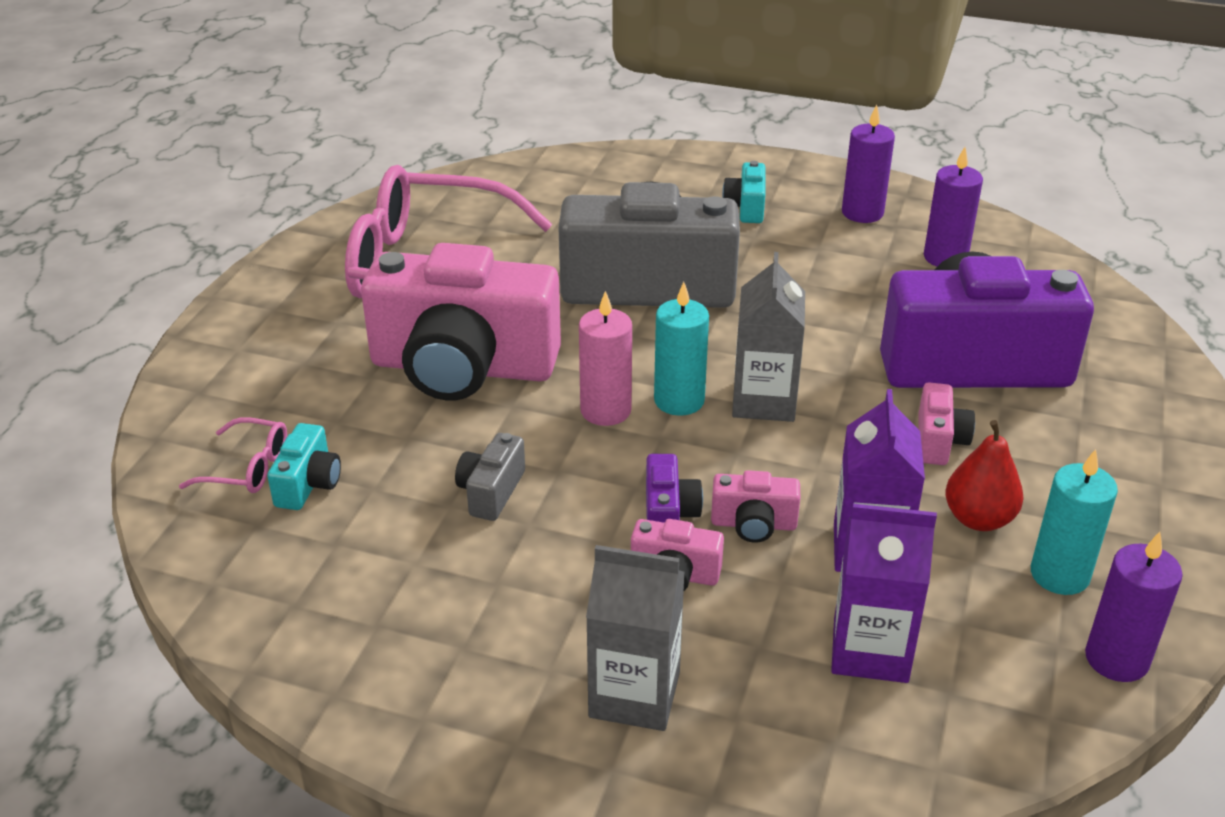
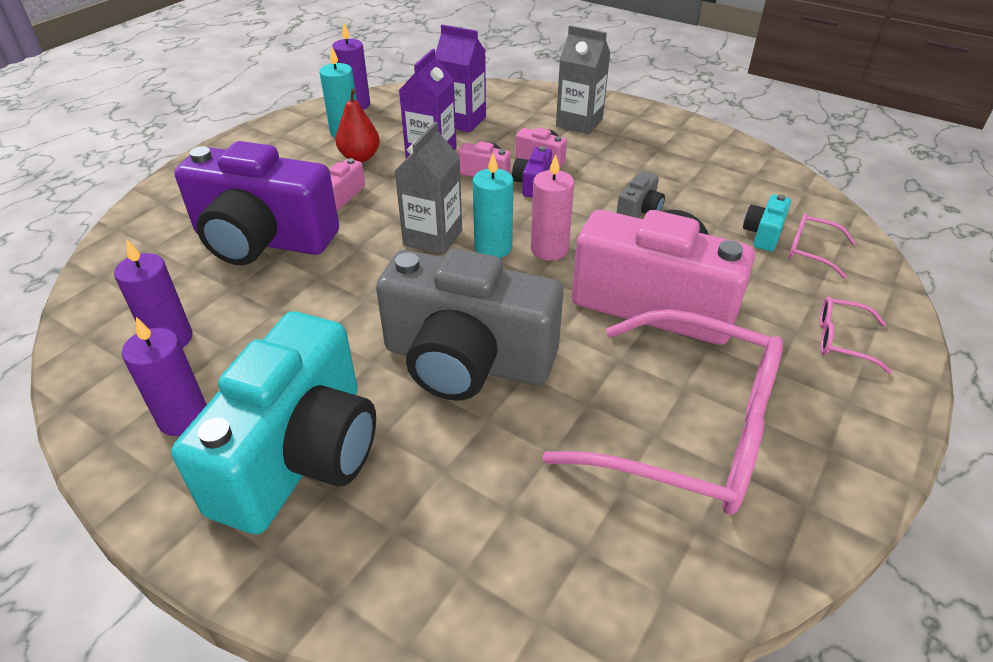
camera: 165 degrees left, 5 degrees up
turquoise camera [722,161,765,223] -> turquoise camera [171,311,376,534], size x2.48
none -> pink glasses [820,297,892,374]

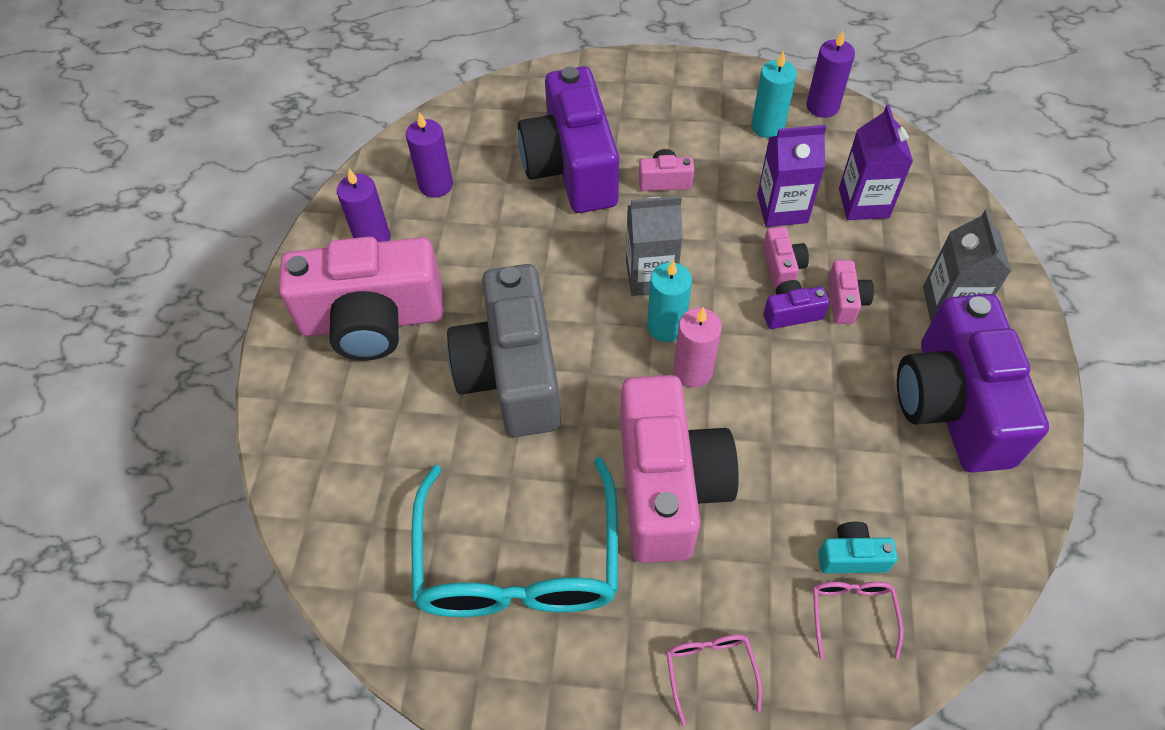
camera: 65 degrees right, 15 degrees up
turquoise camera [171,311,376,534] -> pink camera [279,237,444,361]
red pear [336,89,380,162] -> none
pink glasses [542,309,783,515] -> turquoise glasses [411,457,618,617]
grey camera [617,171,665,218] -> none
none -> purple camera [897,294,1049,473]

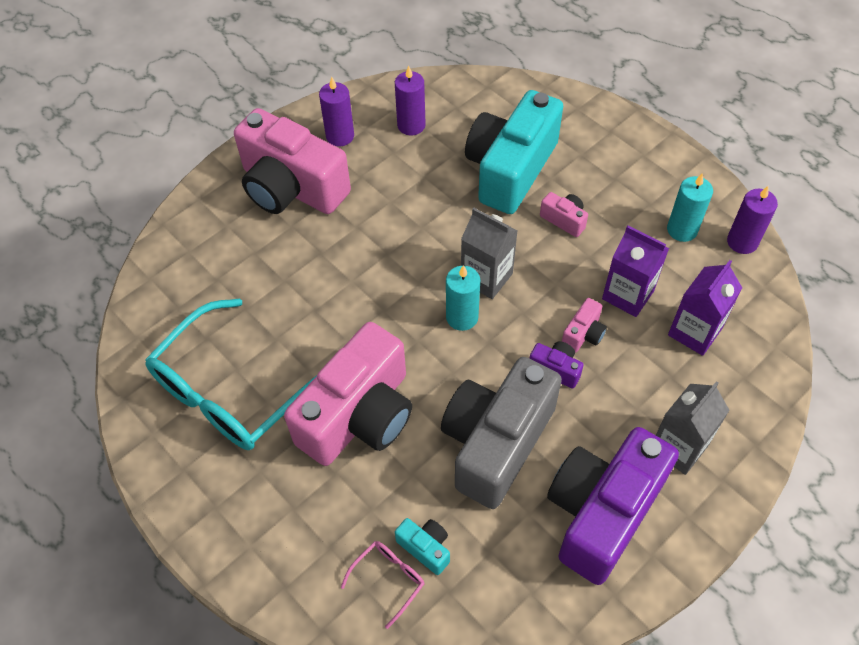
camera: 40 degrees right, 0 degrees up
grey camera [447,264,561,437] -> grey camera moved to [441,357,562,509]
purple camera [518,67,619,213] -> turquoise camera [465,90,563,214]
pink glasses [666,634,762,726] -> none
pink candle [673,307,722,387] -> none
pink camera [828,260,874,324] -> none

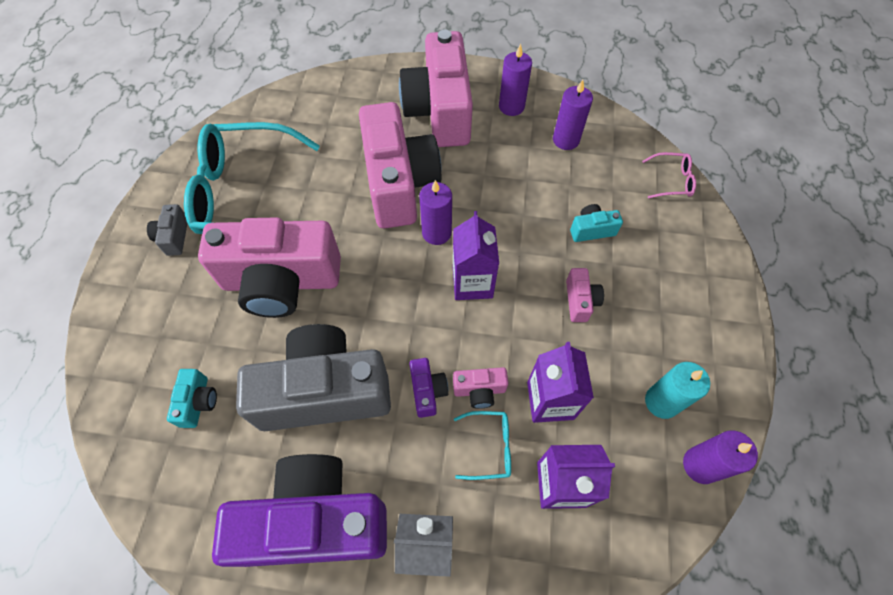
camera: 50 degrees right, 5 degrees up
pink glasses [341,541,424,629] -> pink glasses moved to [642,152,696,199]
turquoise candle [446,265,480,331] -> none
grey carton [461,208,517,299] -> purple carton [453,211,499,300]
turquoise camera [465,90,563,214] -> turquoise camera [570,204,623,242], size x0.40
none -> grey camera [147,204,188,256]
none -> pink camera [359,102,442,229]
none -> purple candle [419,180,452,245]
none -> turquoise glasses [454,411,511,480]

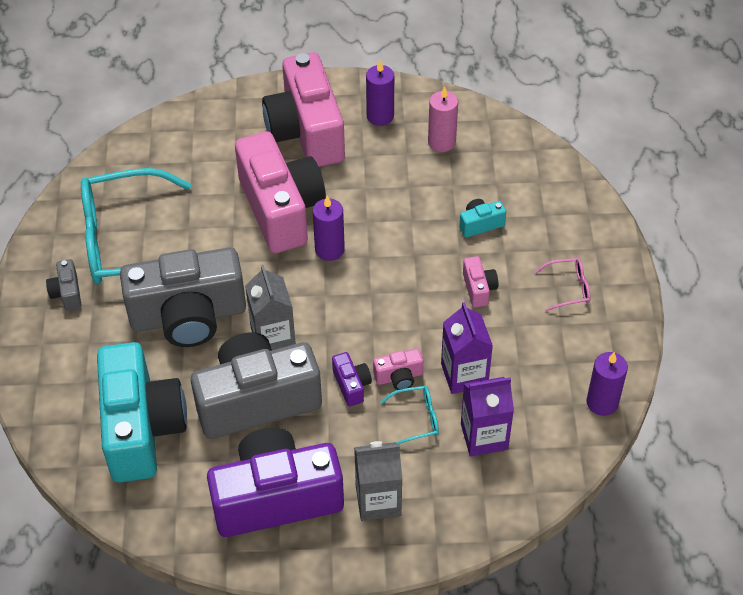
camera: 10 degrees left, 10 degrees down
turquoise camera [167,369,217,428] -> turquoise camera [97,342,187,482], size x2.48
pink camera [198,217,341,318] -> grey camera [120,247,246,347]
purple carton [453,211,499,300] -> none
purple candle [553,80,593,150] -> pink candle [428,86,458,152]
pink glasses [642,152,696,199] -> pink glasses moved to [535,258,590,312]
turquoise candle [645,362,710,419] -> none
none -> grey carton [245,265,296,350]

